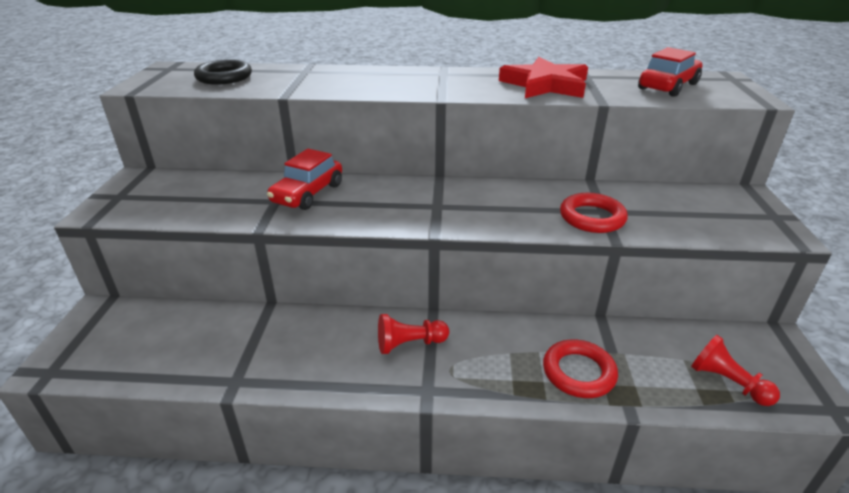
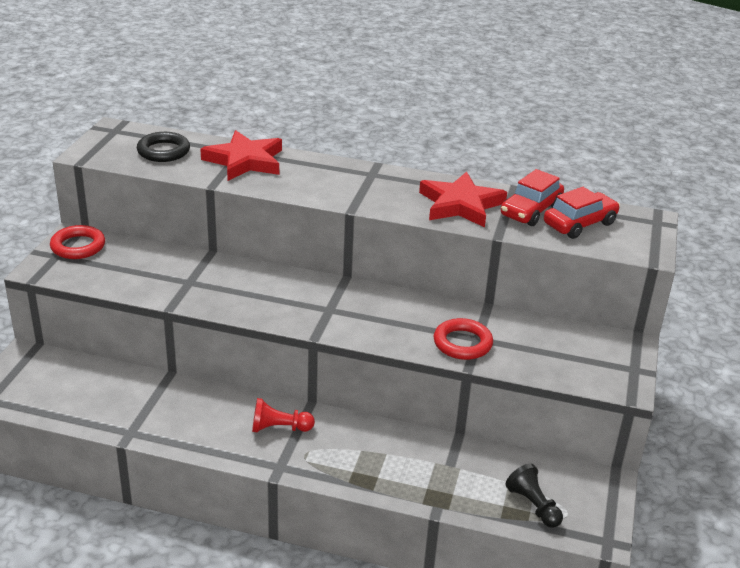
camera: 10 degrees right, 0 degrees up
red car [267,149,342,210] -> red car moved to [501,169,564,226]
red ring [543,339,618,398] -> red ring moved to [50,225,105,259]
red pawn [691,335,780,406] -> black pawn [505,463,563,528]
none -> red star [200,130,282,181]

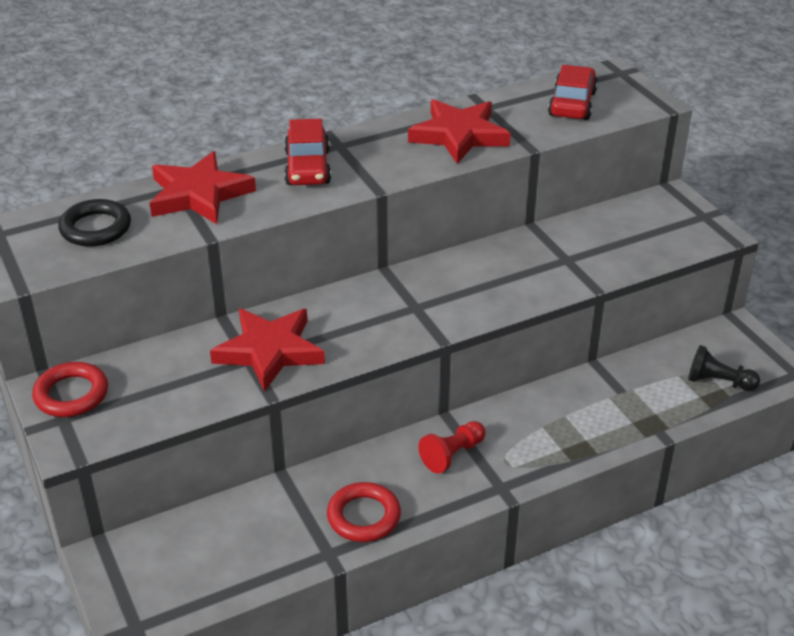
camera: 40 degrees left, 5 degrees up
red ring [434,318,493,360] -> red ring moved to [327,482,401,542]
red car [501,169,564,226] -> red car moved to [284,119,331,185]
none -> red star [210,308,325,392]

